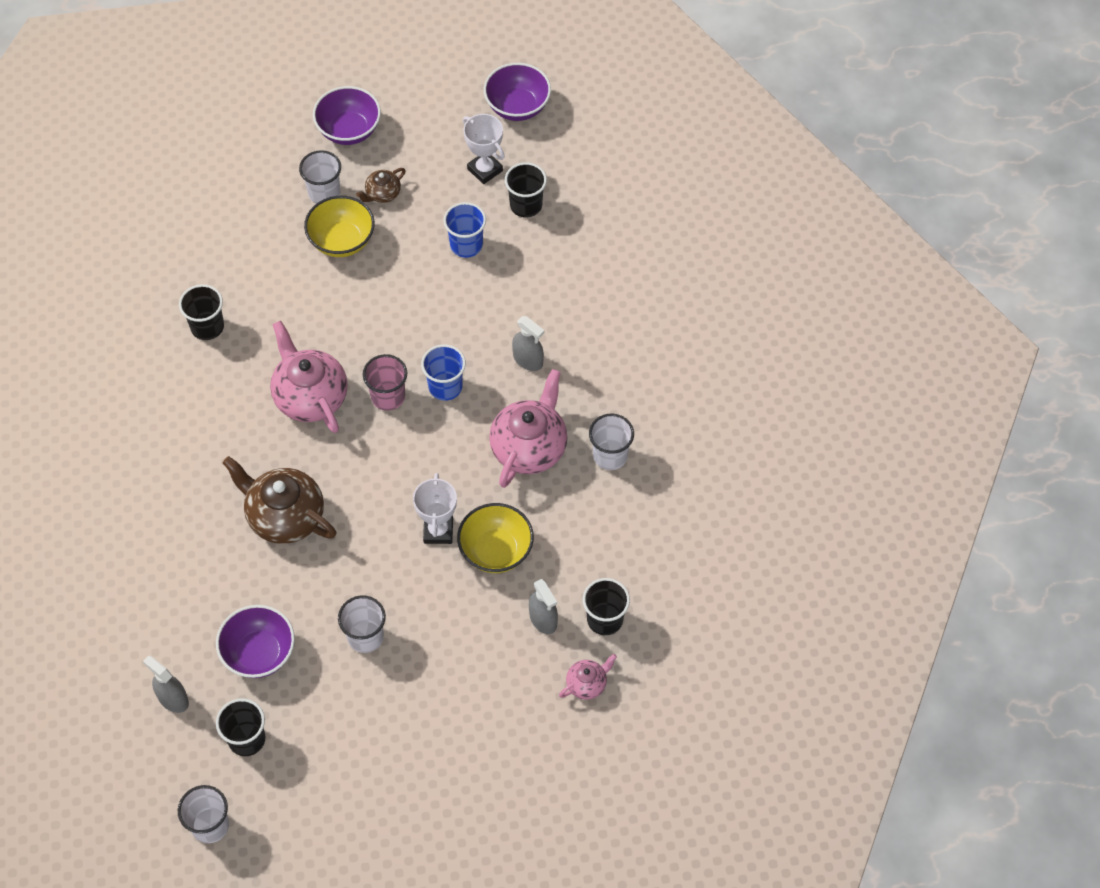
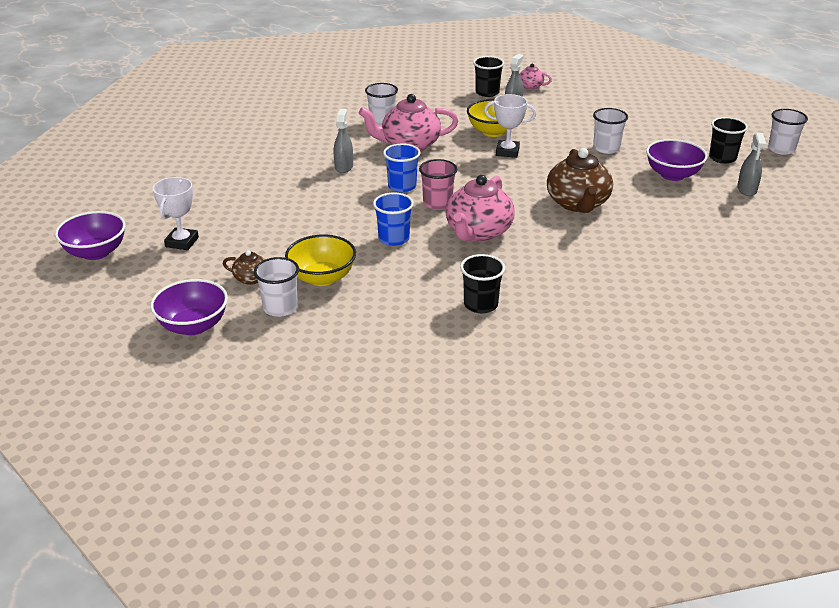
camera: 125 degrees left, 25 degrees down
white trophy [413,473,457,544] -> white trophy turned 45 degrees clockwise [484,94,536,158]
blue cup [443,202,486,258] -> blue cup moved to [373,193,414,246]
black cup [505,162,547,217] -> none

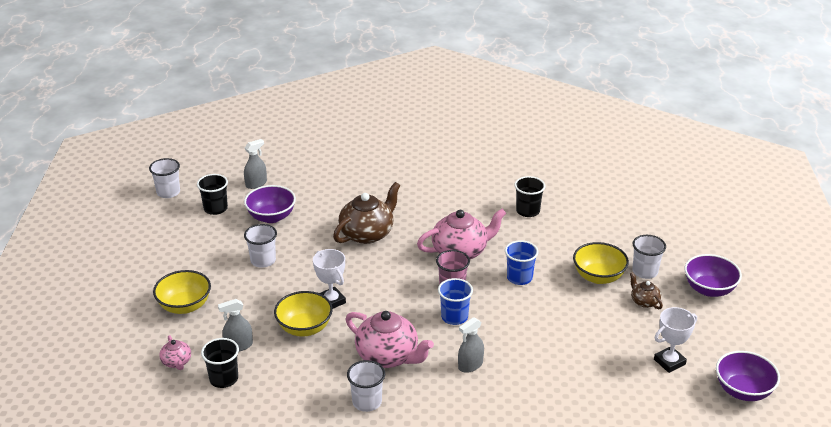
camera: 135 degrees left, 0 degrees up
none -> yellow bowl [153,270,211,314]

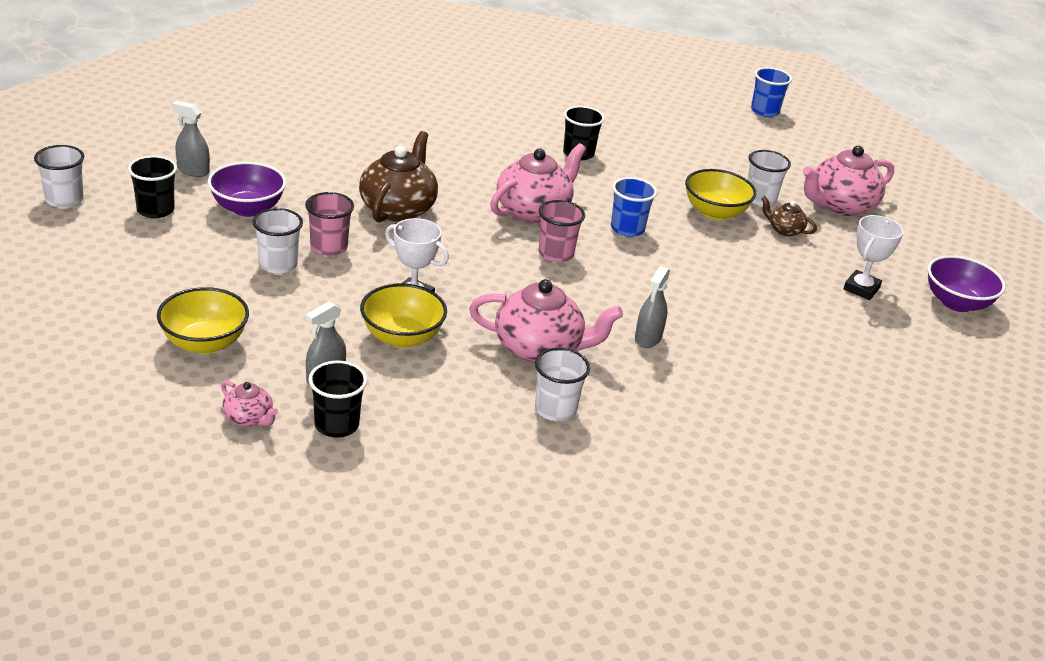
camera: 30 degrees left, 0 degrees up
grey spray bottle [244,139,267,189] -> grey spray bottle turned 90 degrees counterclockwise [172,101,210,177]
blue cup [438,278,473,325] -> blue cup moved to [751,67,792,117]
purple bowl [685,254,742,297] -> pink teapot [803,146,894,216]
none -> pink cup [305,192,354,256]

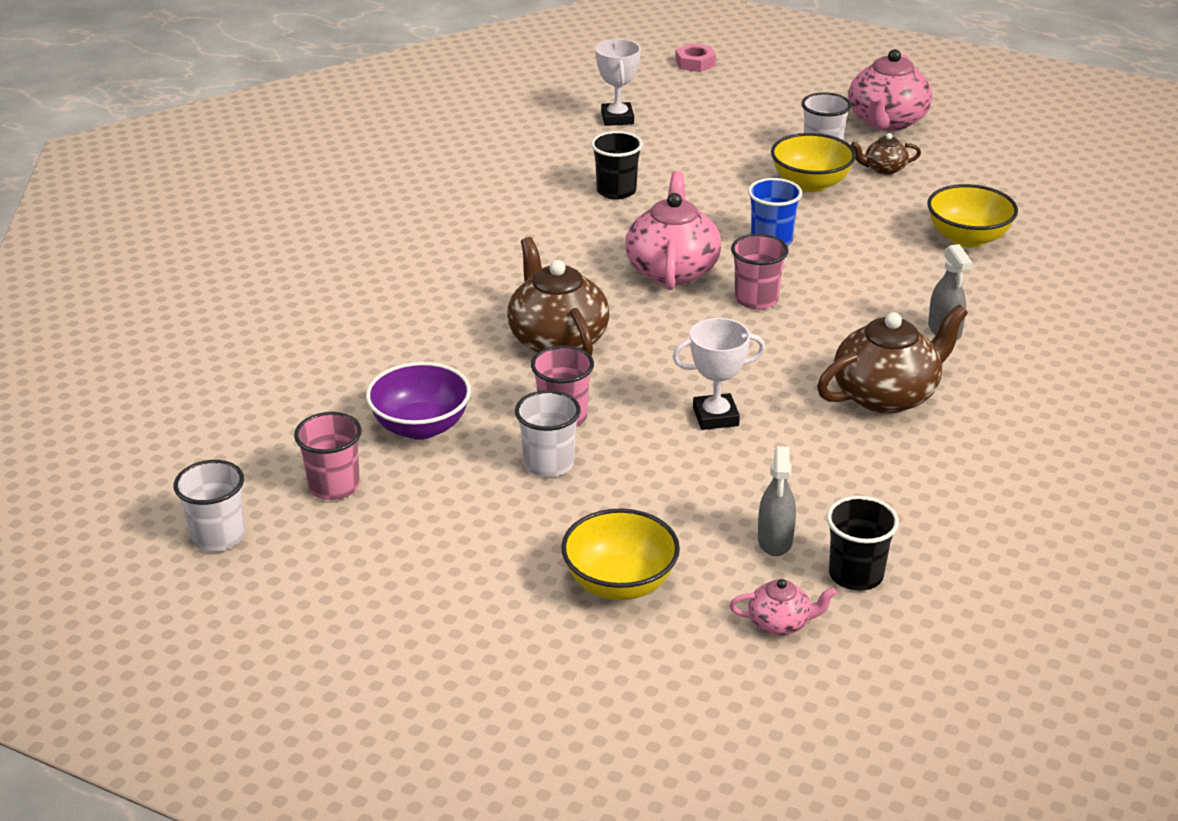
camera: 35 degrees left, 0 degrees up
black cup [128,156,177,218] -> pink cup [294,412,362,500]
grey spray bottle [172,101,210,177] -> none
yellow bowl [360,283,447,348] -> yellow bowl moved to [927,184,1018,248]
pink teapot [469,279,623,363] -> brown teapot [817,304,968,414]
white cup [535,348,590,421] -> none
blue cup [751,67,792,117] -> pink nut [675,44,716,72]
white trophy [843,215,904,300] -> white trophy moved to [595,39,641,126]
purple bowl [928,255,1006,312] -> none

